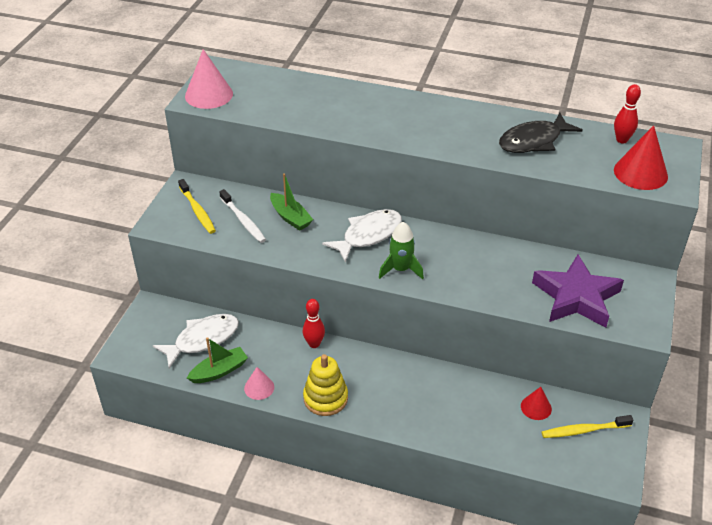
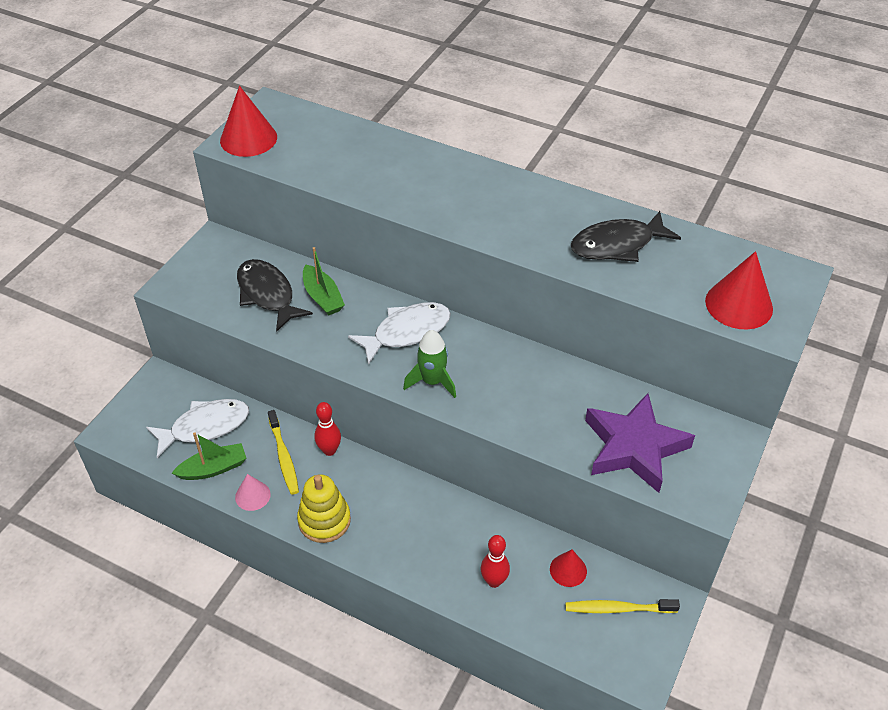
camera: 10 degrees right, 5 degrees up
yellow toothbrush [178,179,216,234] -> yellow toothbrush moved to [268,410,299,495]
pink cone [185,49,233,109] -> red cone [220,86,277,157]
white toothbrush [219,189,266,243] -> black fish [237,259,313,332]
red bowling pin [614,84,641,143] -> red bowling pin moved to [481,535,510,588]

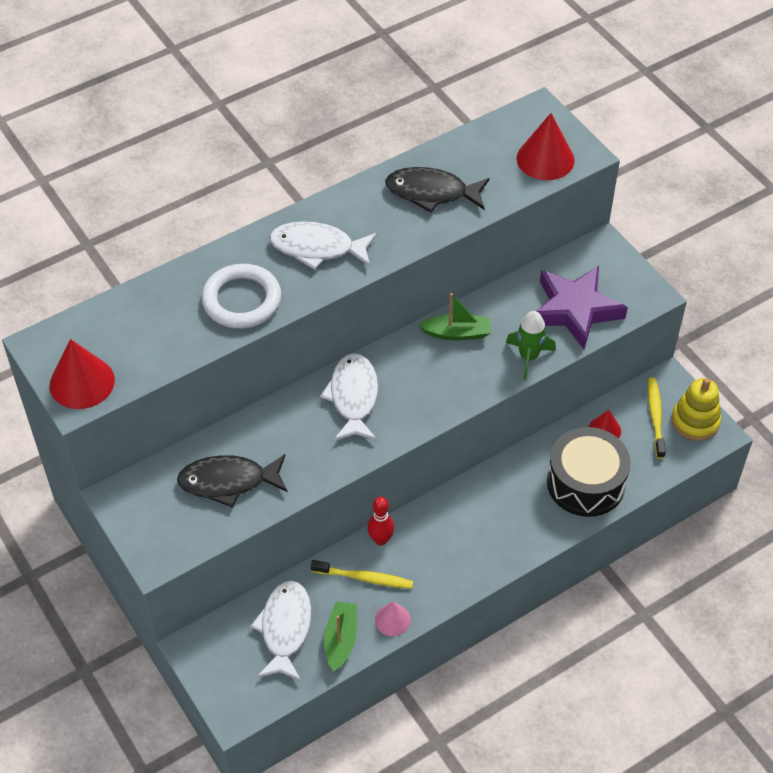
camera: 60 degrees left, 5 degrees up
yellow stacking toy [297,474,351,543] -> yellow stacking toy moved to [672,378,721,441]
green boat [303,247,345,316] -> green boat moved to [419,293,491,341]
green rocket [403,330,456,398] -> green rocket moved to [506,311,556,380]
red bowling pin [481,535,510,588] -> black drum [547,427,631,517]
yellow toothbrush [565,599,680,613] -> yellow toothbrush turned 150 degrees clockwise [648,378,666,459]
black fish [571,211,681,262] -> black fish turned 90 degrees clockwise [385,167,489,213]
none -> white ring [202,264,282,329]
none -> white fish [269,221,377,270]

